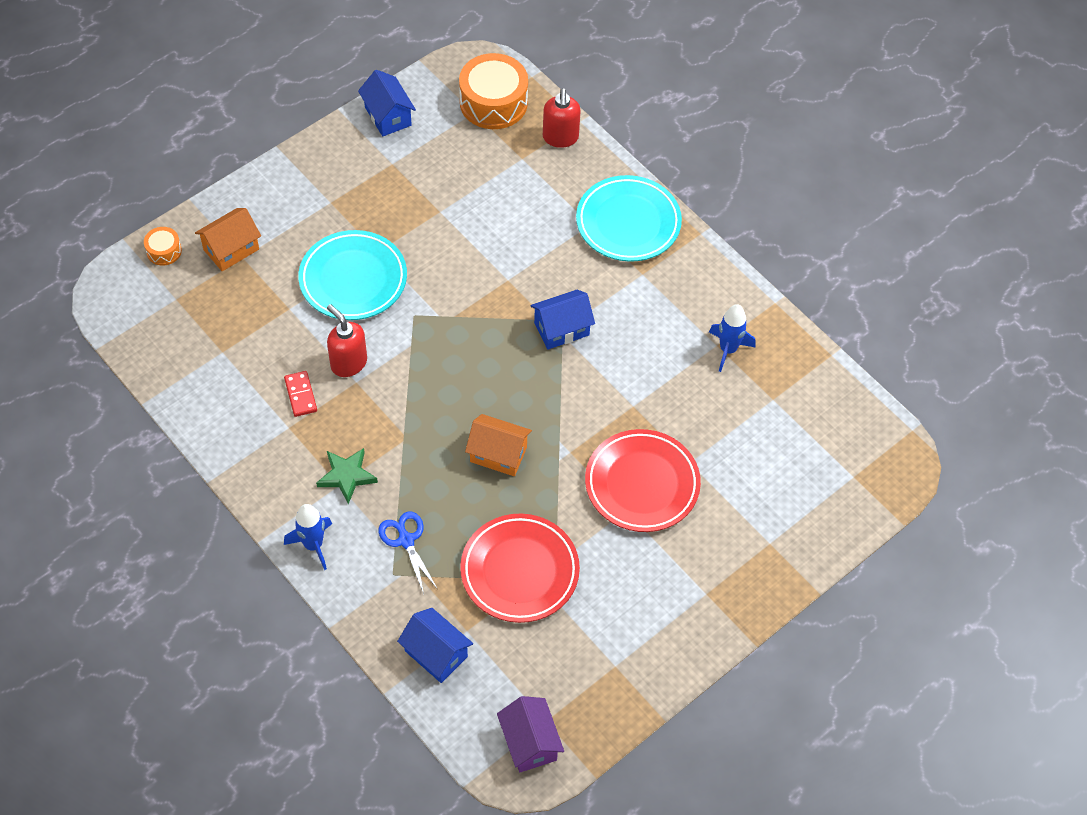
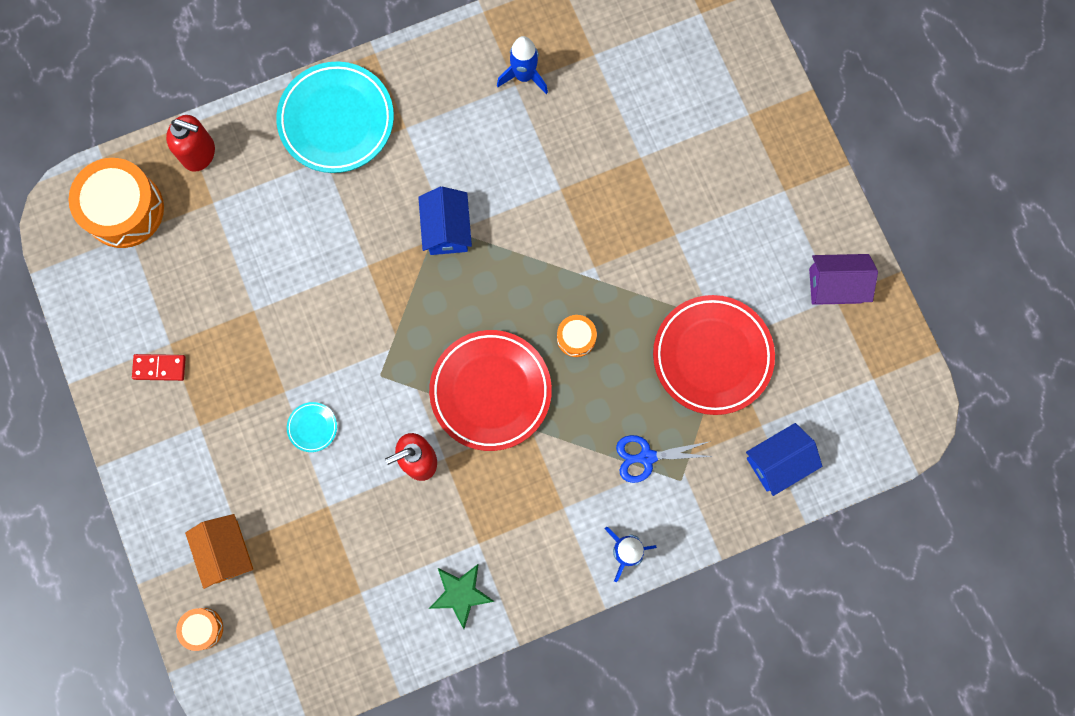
camera: 70 degrees left, 20 degrees up
red domino [284,371,317,417] -> red domino moved to [132,354,186,381]
turquoise plate [298,230,407,320] -> turquoise plate [287,402,337,452], size x0.41
green star [316,448,378,504] -> green star moved to [429,564,495,629]
blue house [358,70,416,137] -> none
orange house [465,414,532,476] -> orange drum [557,315,597,357]
purple house [497,696,564,772] -> purple house moved to [809,254,878,305]
red plate [585,429,701,532] -> red plate moved to [429,330,552,451]

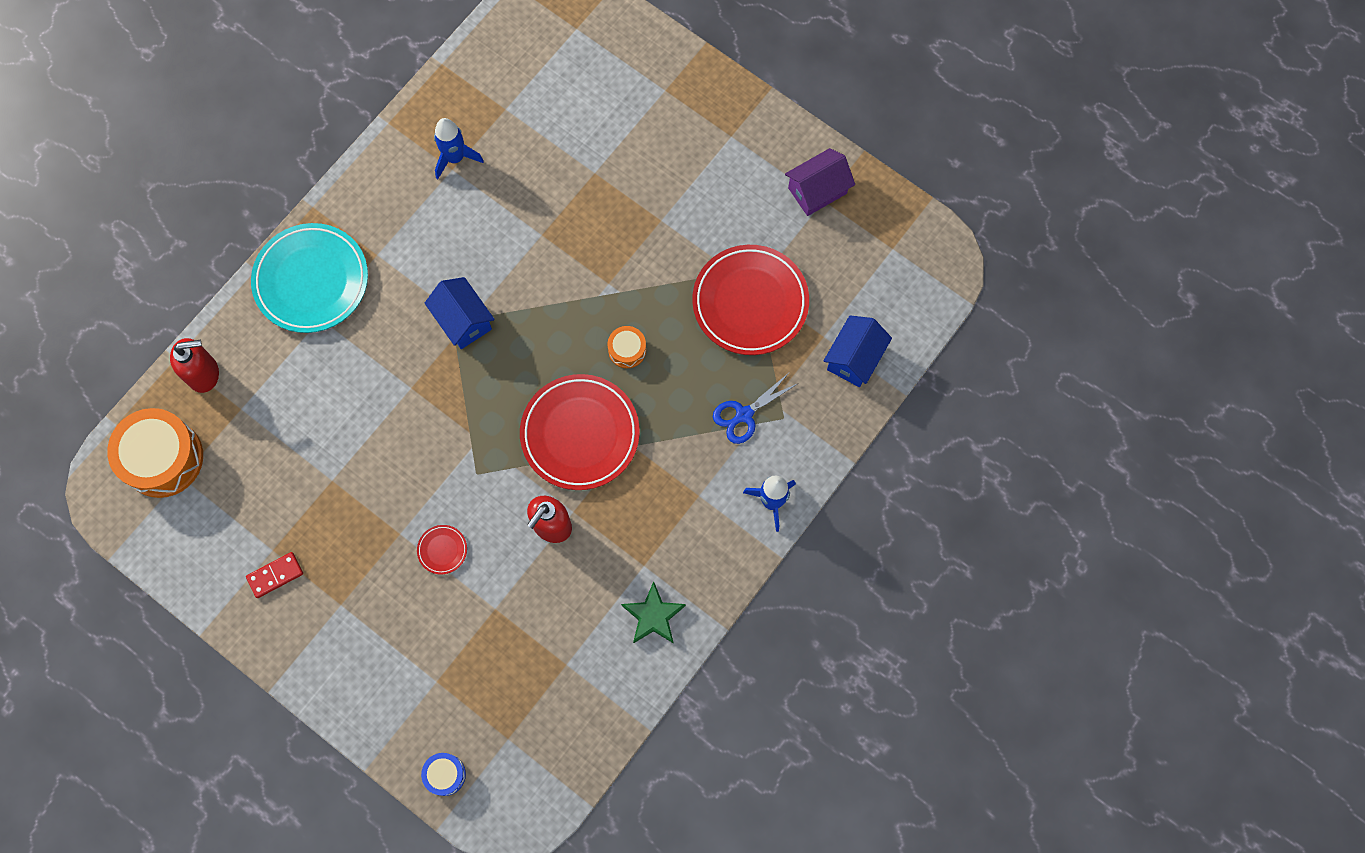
camera: 30 degrees left, 5 degrees down
orange drum [176,608,223,651] -> blue drum [421,753,466,796]
orange house [185,514,253,589] -> none
turquoise plate [287,402,337,452] -> red plate [417,525,467,574]

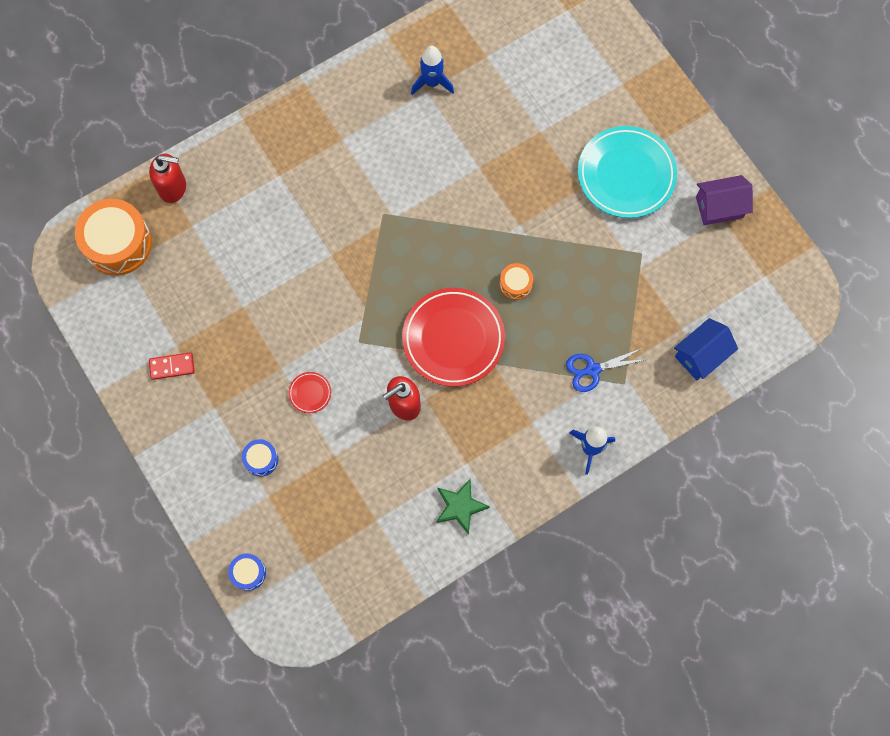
camera: 20 degrees right, 0 degrees up
turquoise plate [251,223,368,333] -> turquoise plate moved to [578,126,677,218]
blue house [424,277,495,349] -> none
red plate [692,245,809,355] -> none
none -> blue drum [242,439,278,477]

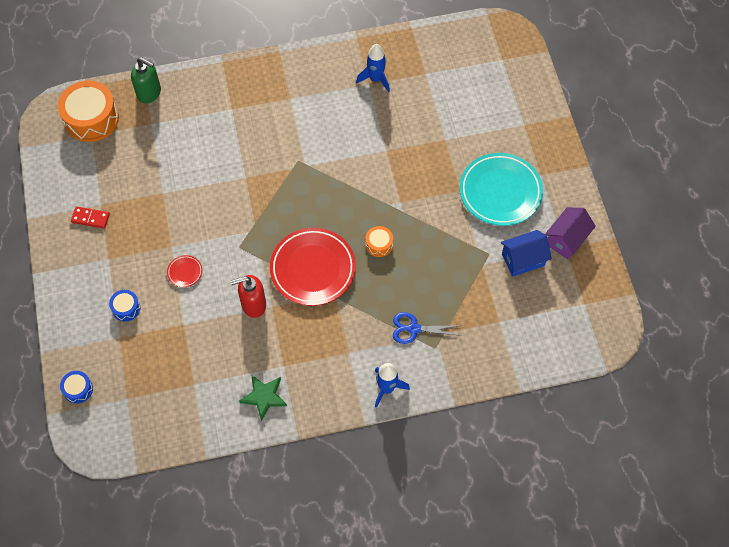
camera: 20 degrees right, 10 degrees down
red soap dispenser [149,154,186,203] -> green soap dispenser [131,57,161,103]
blue house [674,318,738,380] -> blue house moved to [501,230,552,277]
purple house [696,175,753,225] -> purple house turned 60 degrees counterclockwise [545,207,596,259]

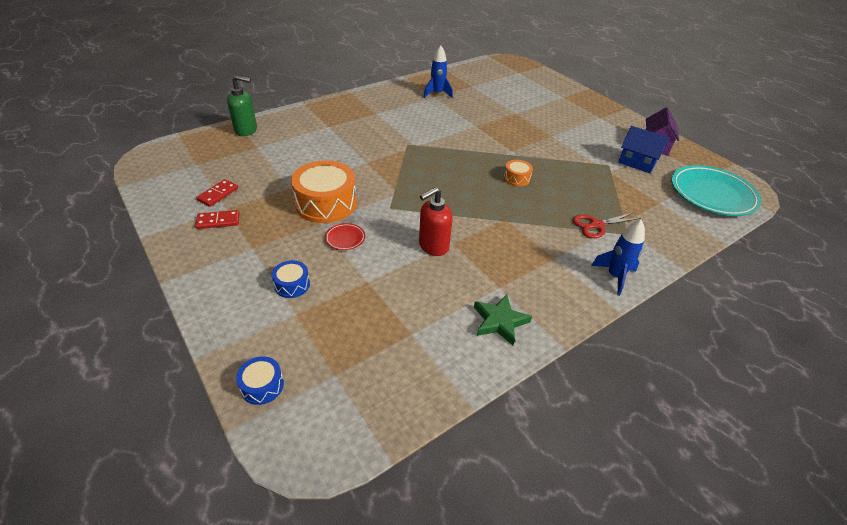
camera: 25 degrees left, 20 degrees down
orange drum [58,81,119,142] -> orange drum moved to [291,160,357,223]
red plate [270,228,356,306] -> none
blue scissors [393,312,461,344] -> red scissors [573,212,641,238]
turquoise plate [460,153,543,226] -> turquoise plate moved to [671,165,761,216]
blue house [501,230,552,277] -> blue house turned 75 degrees clockwise [618,126,669,173]
none -> red domino [196,179,238,207]

